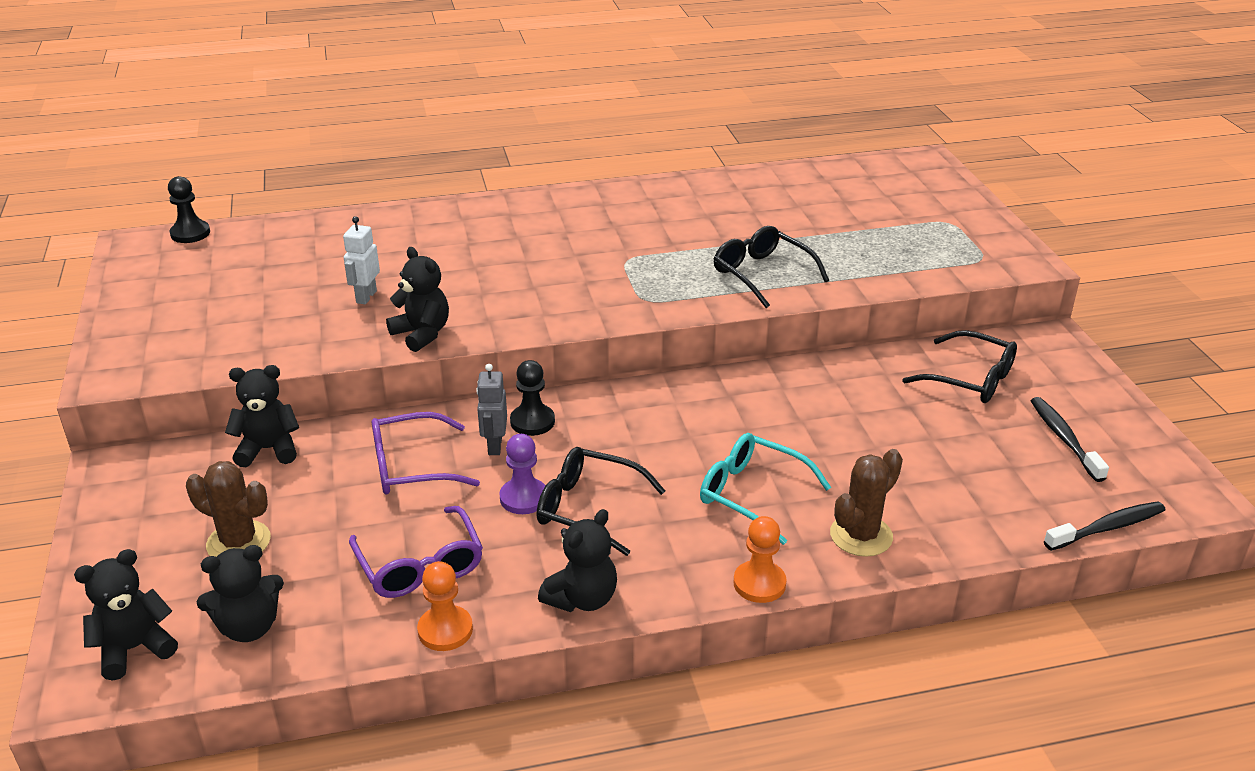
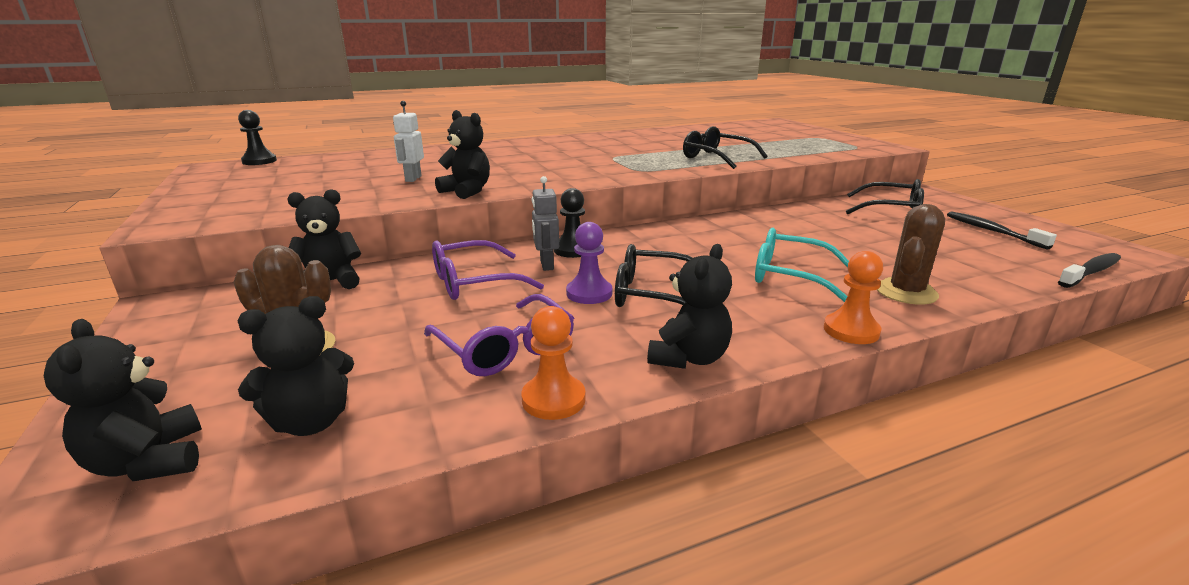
camera: 10 degrees left, 10 degrees down
black teddy bear [74,549,178,681] -> black teddy bear turned 75 degrees counterclockwise [44,319,202,481]

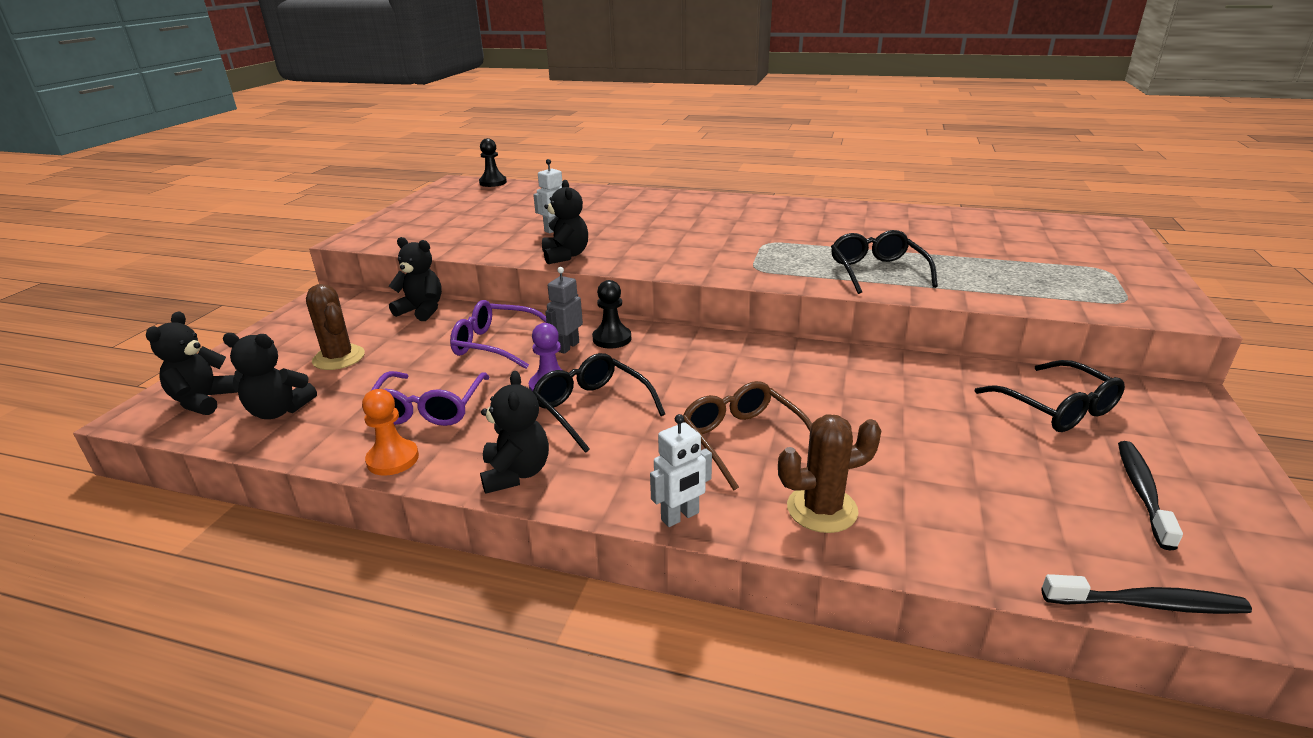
camera: 40 degrees right, 5 degrees up
black teddy bear [647,244,732,369] -> black teddy bear turned 75 degrees counterclockwise [480,371,549,494]
turquoise glasses [755,228,849,302] -> brown glasses [683,381,812,490]
orange pawn [824,251,883,344] -> white robot [650,414,712,527]

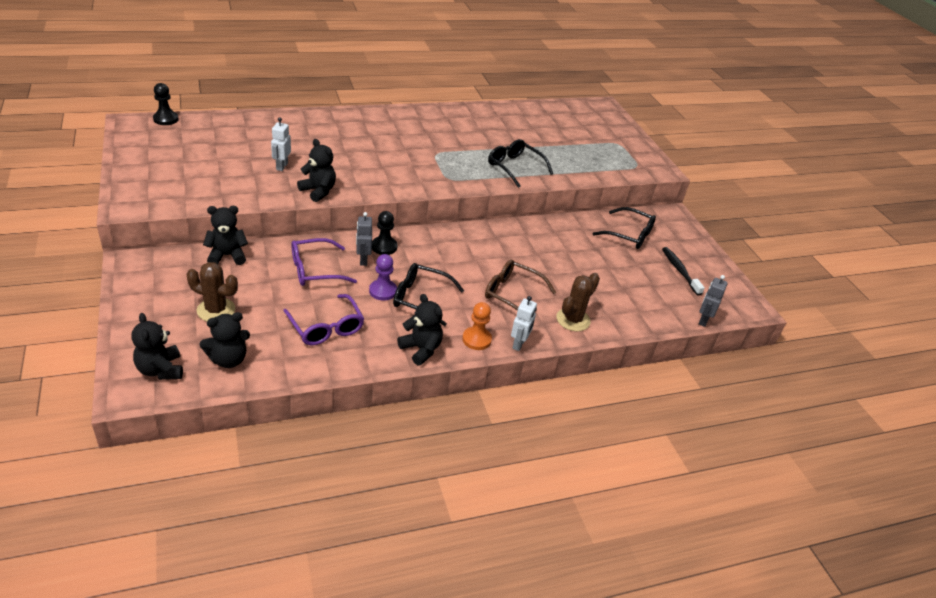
camera: 40 degrees left, 10 degrees up
orange pawn [362,389,419,476] -> orange pawn moved to [463,302,492,350]
black toothbrush [1042,574,1252,614] -> grey robot [699,275,728,327]

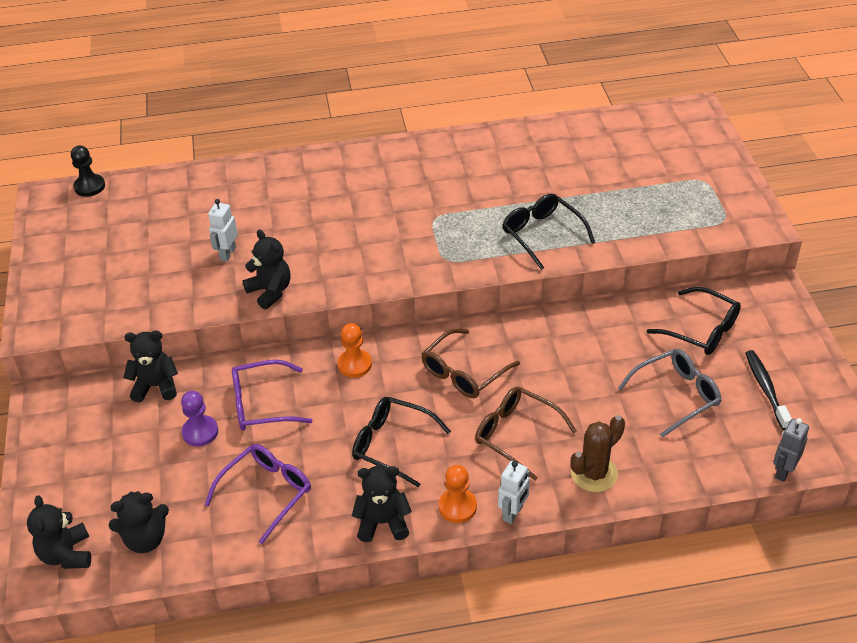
camera: 15 degrees right, 5 degrees up
brown cactus [187,262,238,321] -> none
purple glasses [283,294,364,345] -> purple glasses turned 120 degrees counterclockwise [205,444,311,544]
grey robot [356,212,372,266] -> none
purple pawn [369,254,397,301] -> purple pawn moved to [181,391,218,447]
black pawn [372,211,398,255] -> orange pawn [337,323,372,378]
black teddy bear [397,294,443,366] -> black teddy bear turned 60 degrees counterclockwise [352,466,412,542]
none -> brown glasses [422,328,520,398]
none -> grey glasses [618,349,721,438]

